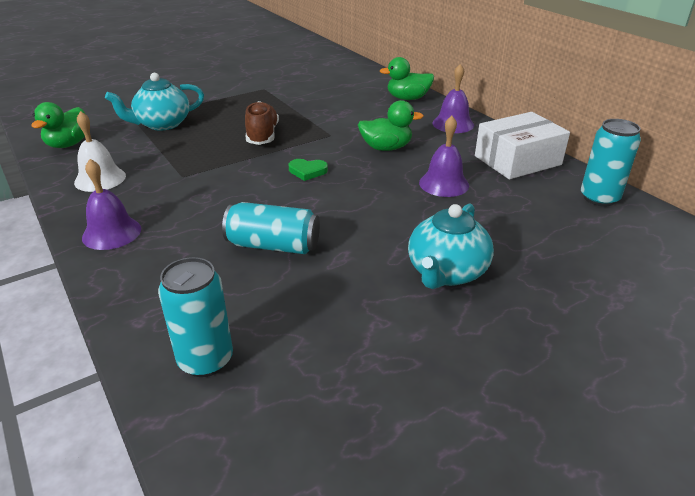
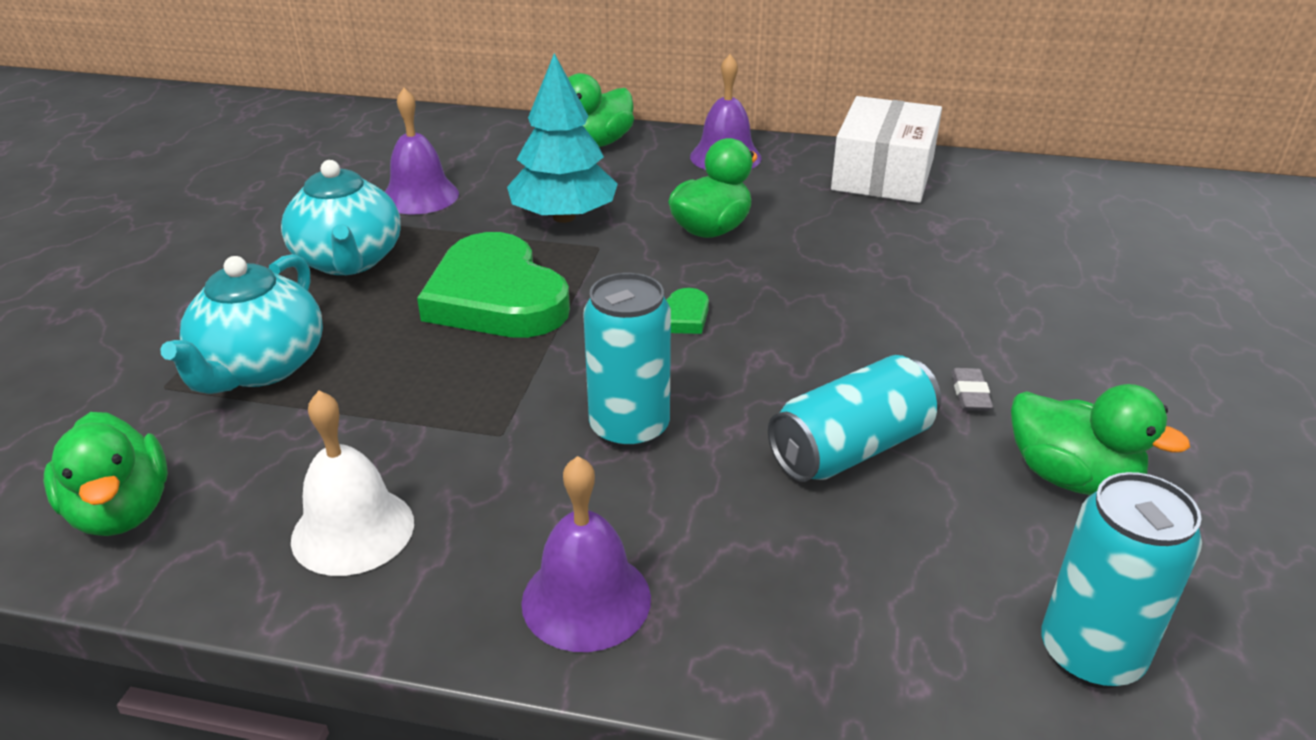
camera: 45 degrees left, 0 degrees up
brown shoe [245,101,279,145] -> green heart [417,232,570,338]
turquoise teapot [408,203,494,289] -> turquoise teapot moved to [281,160,401,275]
purple bell [419,116,469,197] -> purple bell moved to [385,88,459,214]
turquoise can [581,119,641,207] -> turquoise can moved to [583,273,671,450]
none -> turquoise tree [507,53,618,223]
none -> grey eraser [951,368,993,411]
none -> green duck [1011,384,1190,495]

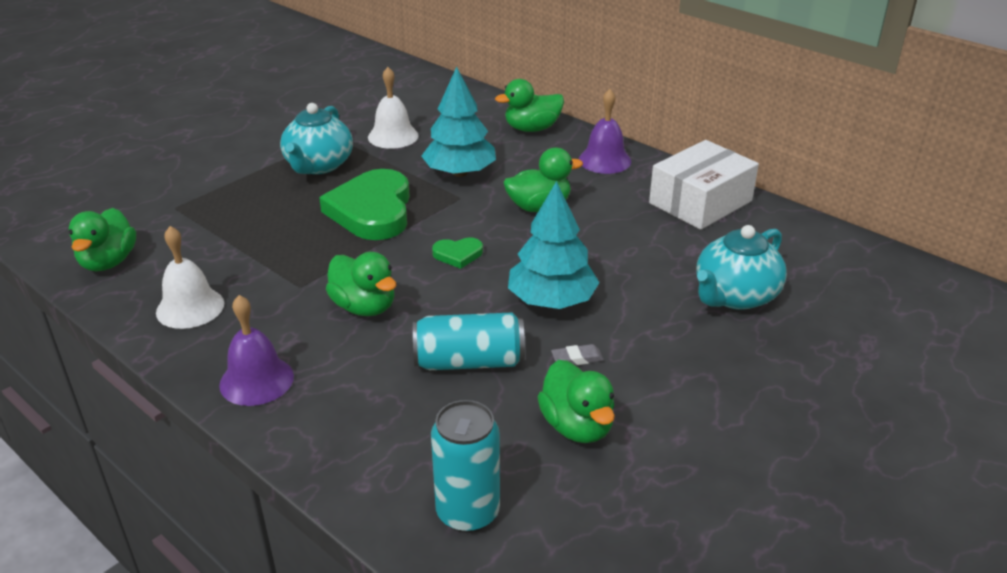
camera: 30 degrees right, 0 degrees up
turquoise teapot [160,254,323,394] -> turquoise teapot moved to [696,225,787,310]
purple bell [385,88,459,214] -> white bell [368,67,419,149]
turquoise can [583,273,671,450] -> green duck [326,252,396,316]
grey eraser [951,368,993,411] -> grey eraser turned 45 degrees clockwise [551,344,604,365]
none -> turquoise tree [508,181,600,309]

